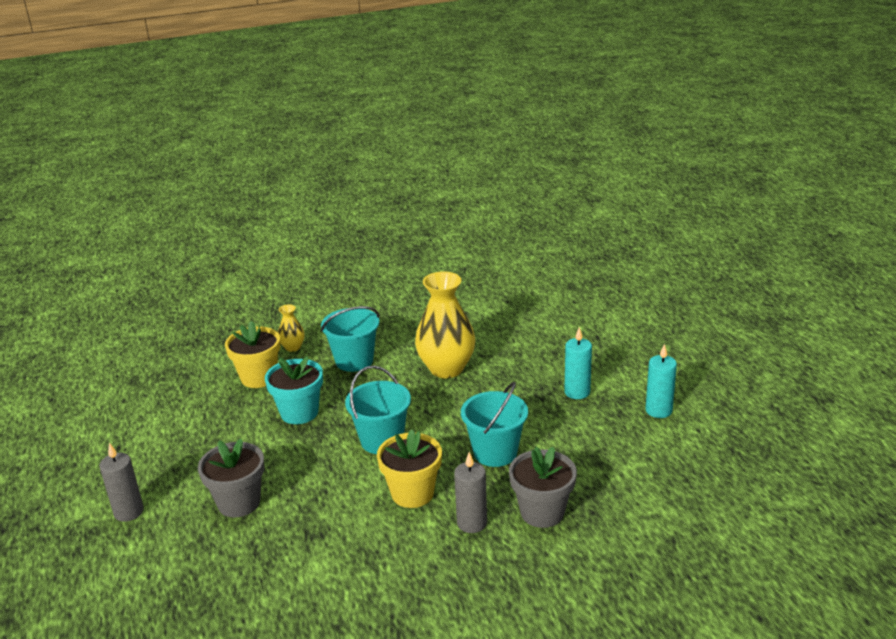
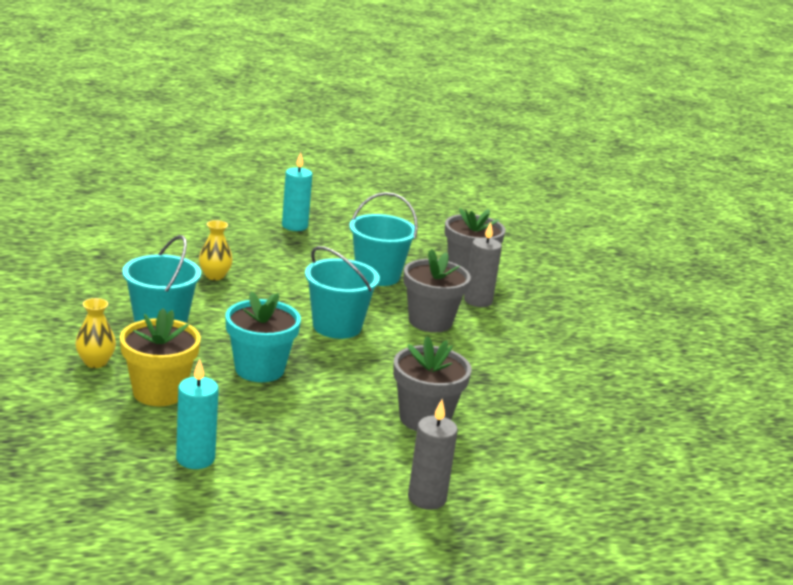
camera: 90 degrees left, 5 degrees down
yellow flower pot [377,429,442,508] -> grey flower pot [404,249,471,332]
yellow vase [415,271,475,378] -> yellow vase [199,220,233,280], size x0.47
turquoise candle [645,344,677,418] -> turquoise candle moved to [176,359,219,469]

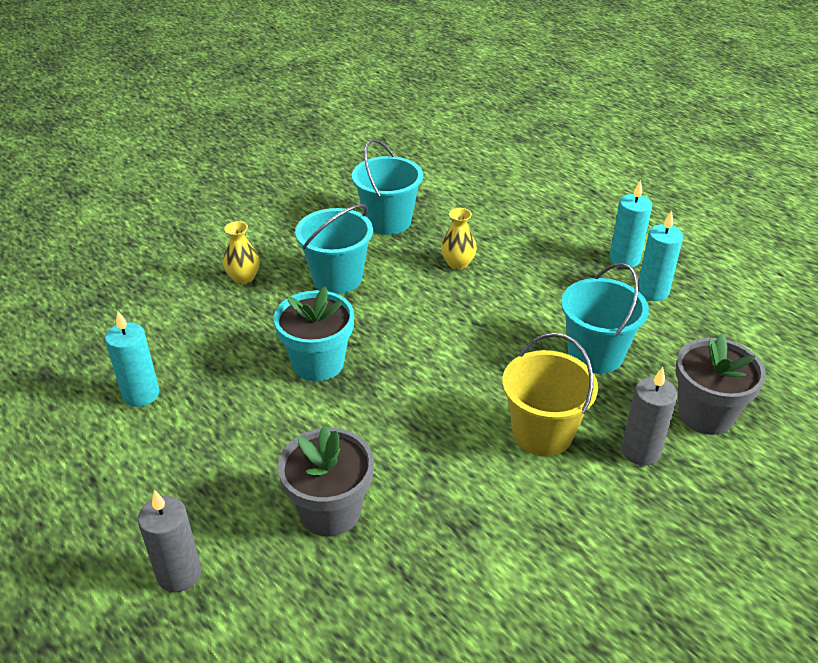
camera: 65 degrees right, 15 degrees up
yellow flower pot [120,309,201,406] -> none
turquoise bucket [305,246,380,339] -> turquoise bucket moved to [352,139,423,235]
grey flower pot [404,249,471,332] -> yellow bucket [502,333,598,456]
none -> turquoise candle [639,211,683,301]

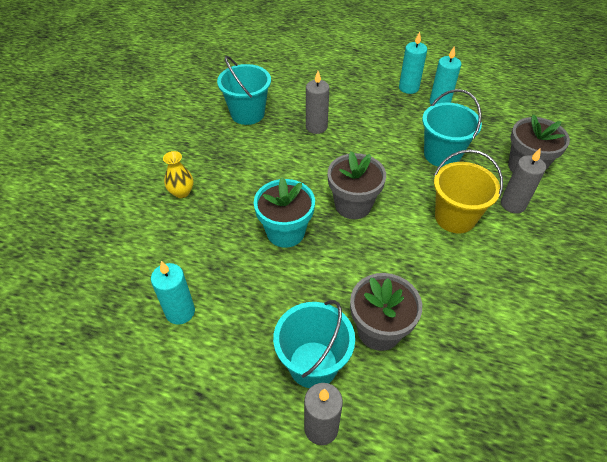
camera: 30 degrees left, 10 degrees up
turquoise bucket [295,204,373,294] -> turquoise bucket moved to [273,300,355,388]
yellow vase [441,208,477,270] -> grey candle [306,71,329,134]
none -> grey flower pot [328,151,386,219]

